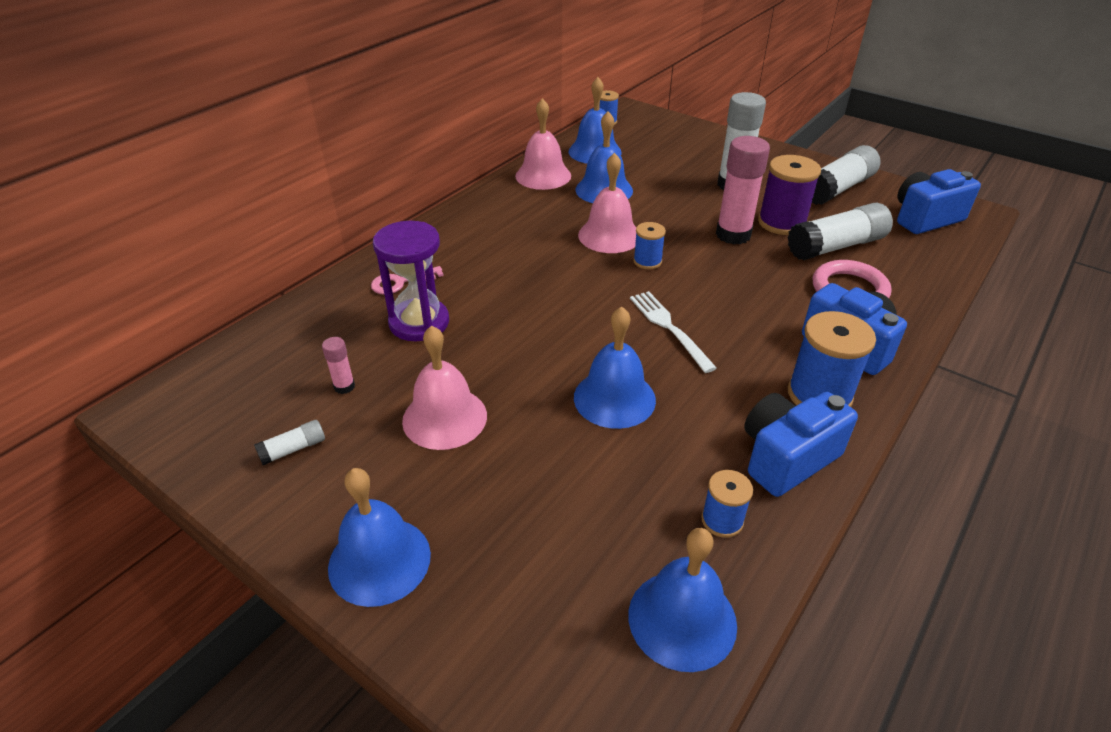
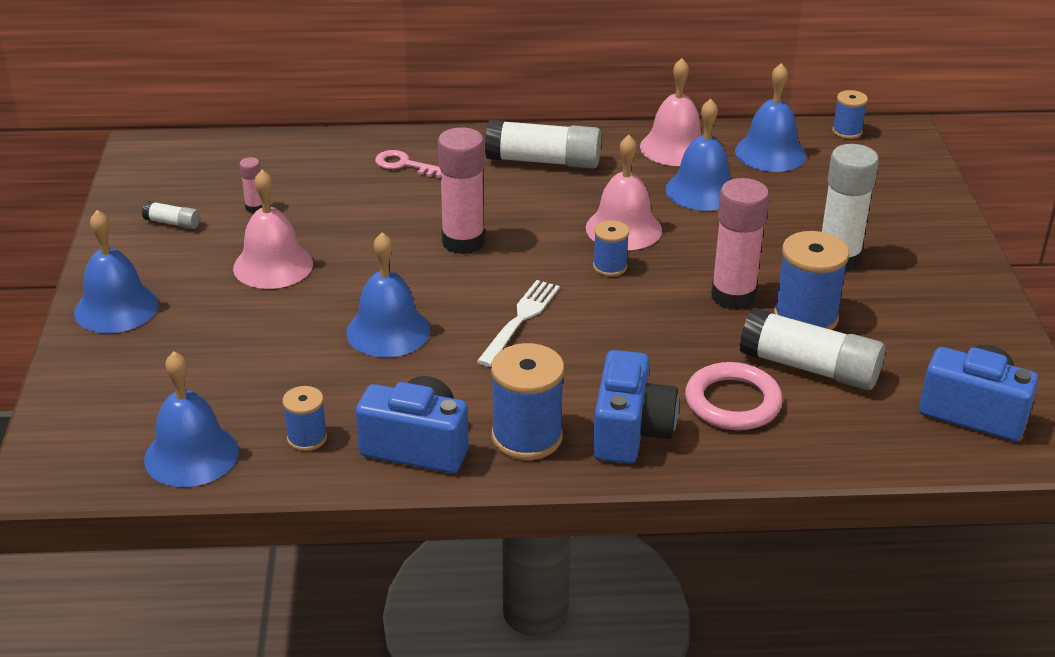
camera: 50 degrees right, 5 degrees down
purple hourglass [373,221,449,341] -> none
purple spool [758,155,821,235] -> blue spool [774,231,849,330]
white glue stick [812,145,881,205] -> white glue stick moved to [485,120,601,169]
none -> pink glue stick [438,127,485,254]

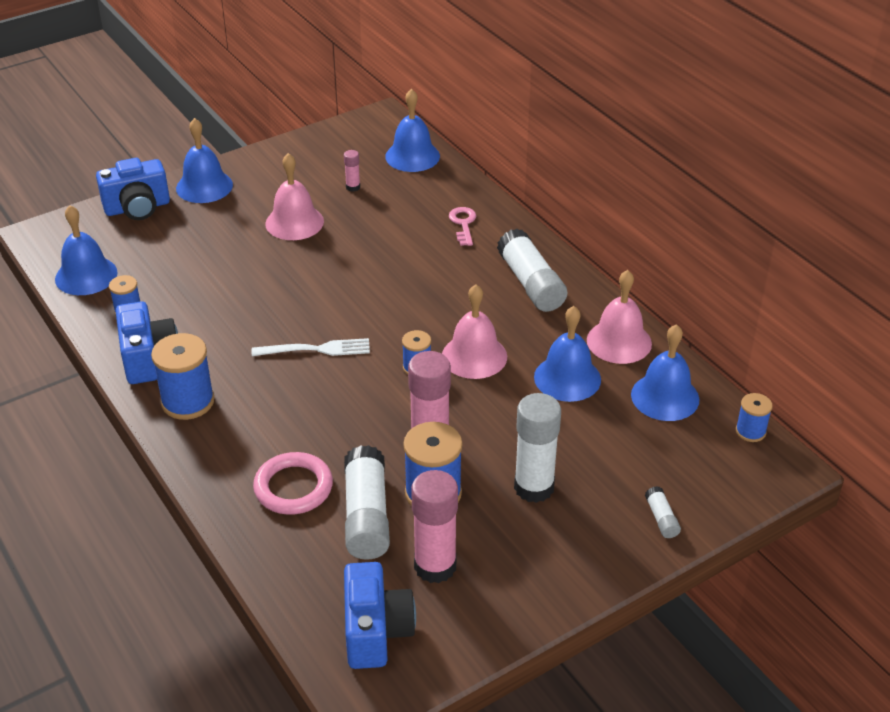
camera: 60 degrees right, 5 degrees up
white glue stick [142,201,200,229] -> white glue stick moved to [645,486,681,538]
blue bell [346,232,430,357] -> blue bell moved to [385,89,440,172]
pink glue stick [438,127,485,254] -> pink glue stick moved to [411,470,458,583]
blue camera [593,350,679,464] -> blue camera moved to [96,158,170,220]

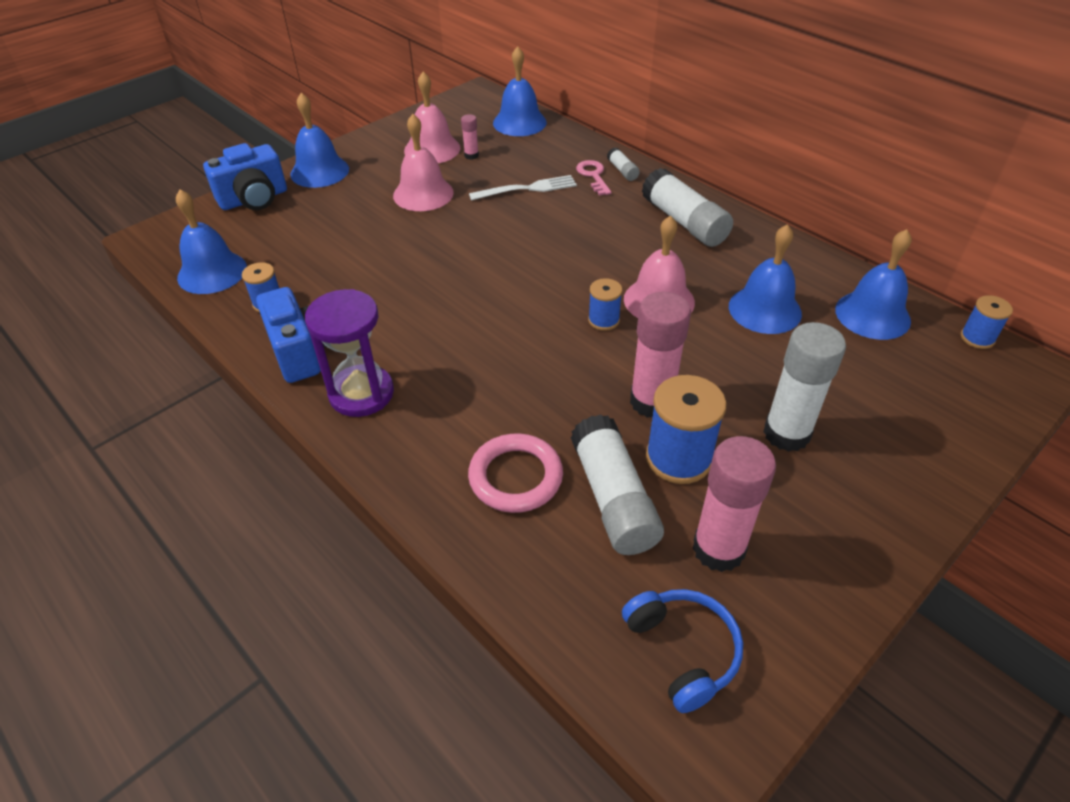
camera: 10 degrees left, 5 degrees up
blue spool [151,333,214,420] -> purple hourglass [305,289,394,417]
white fork [252,338,370,356] -> white fork moved to [469,175,577,200]
blue camera [344,562,416,669] -> blue headphones [622,589,743,713]
pink bell [587,270,652,364] -> pink bell moved to [404,71,460,163]
white glue stick [645,486,681,538] -> white glue stick moved to [607,147,640,181]

